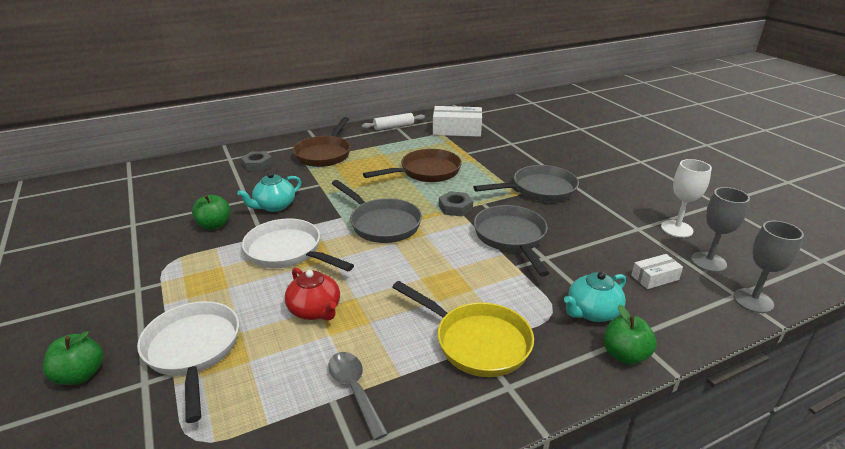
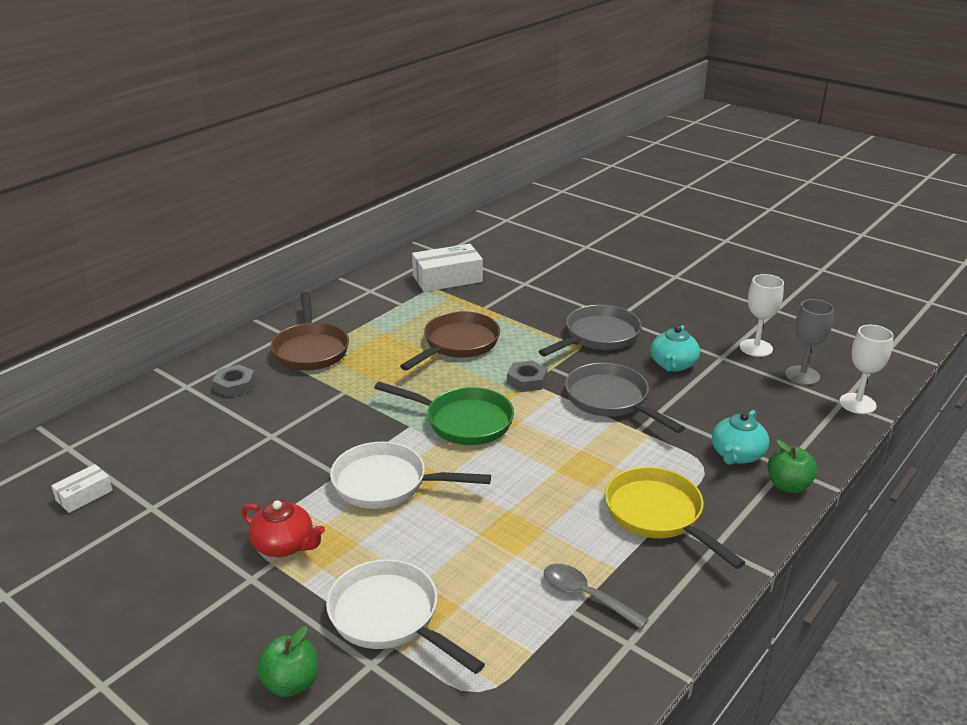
camera: 25 degrees left, 0 degrees up
green apple [192,195,231,230] -> none
turquoise teapot [237,172,301,212] -> turquoise teapot moved to [651,325,700,372]
red teapot [285,267,340,321] -> red teapot moved to [241,500,325,557]
grey pan [331,180,422,243] -> green pan [374,382,514,445]
white rolling pin [362,113,425,130] -> none
yellow pan [392,281,534,377] -> yellow pan turned 135 degrees counterclockwise [605,467,746,569]
white box [631,254,683,289] -> white box moved to [51,464,113,513]
grey goblet [733,221,804,313] -> white goblet [839,325,894,414]

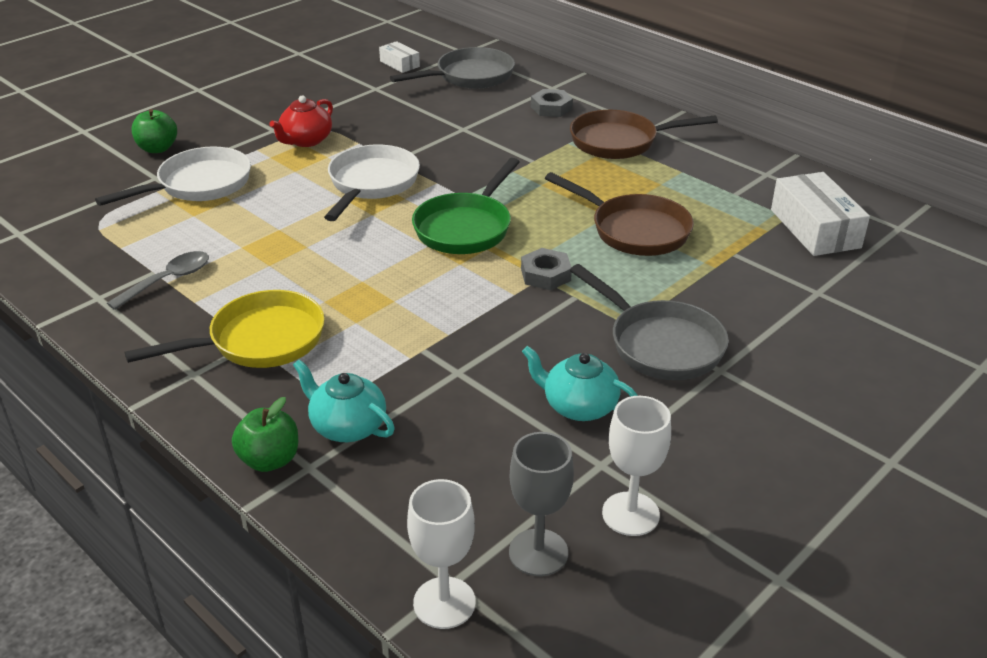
camera: 95 degrees right, 5 degrees up
grey pan [565,363,685,433] -> grey pan moved to [390,47,515,89]

